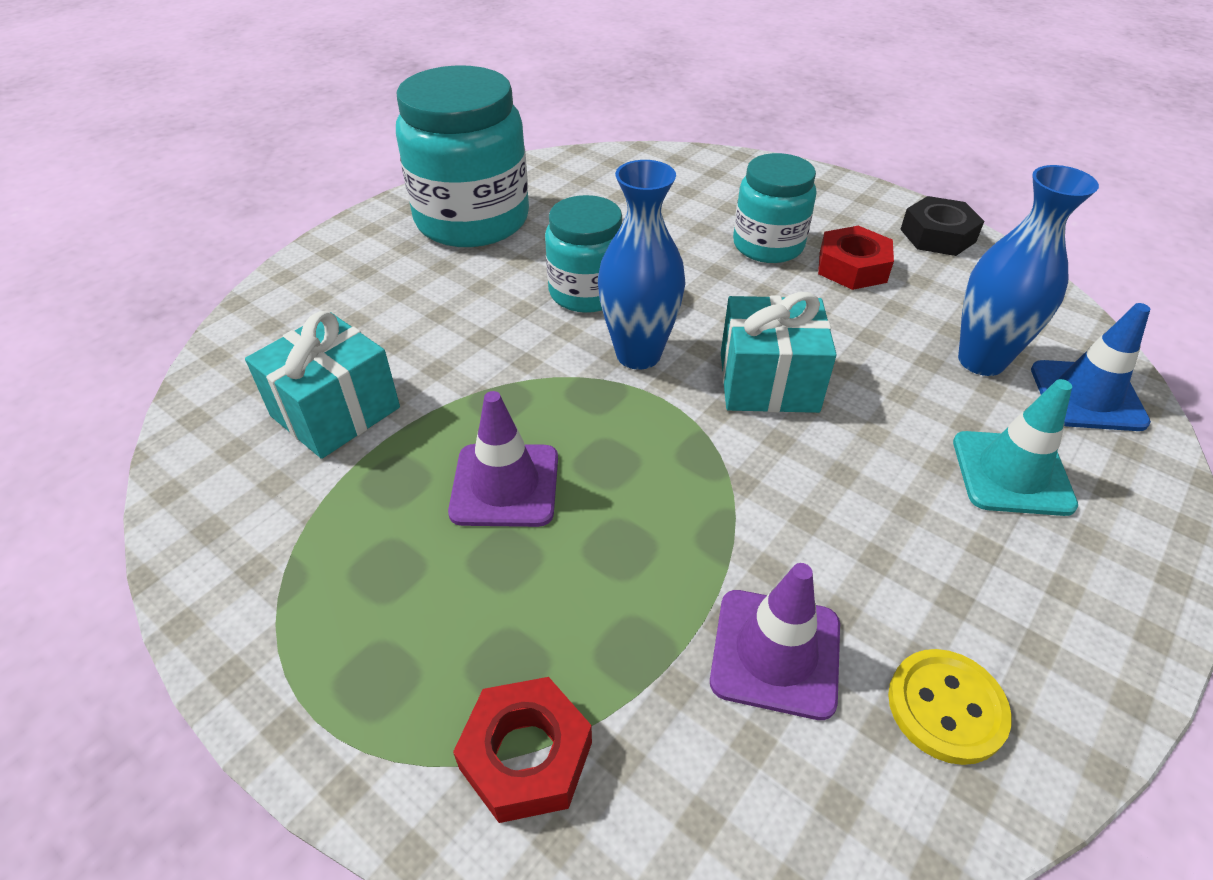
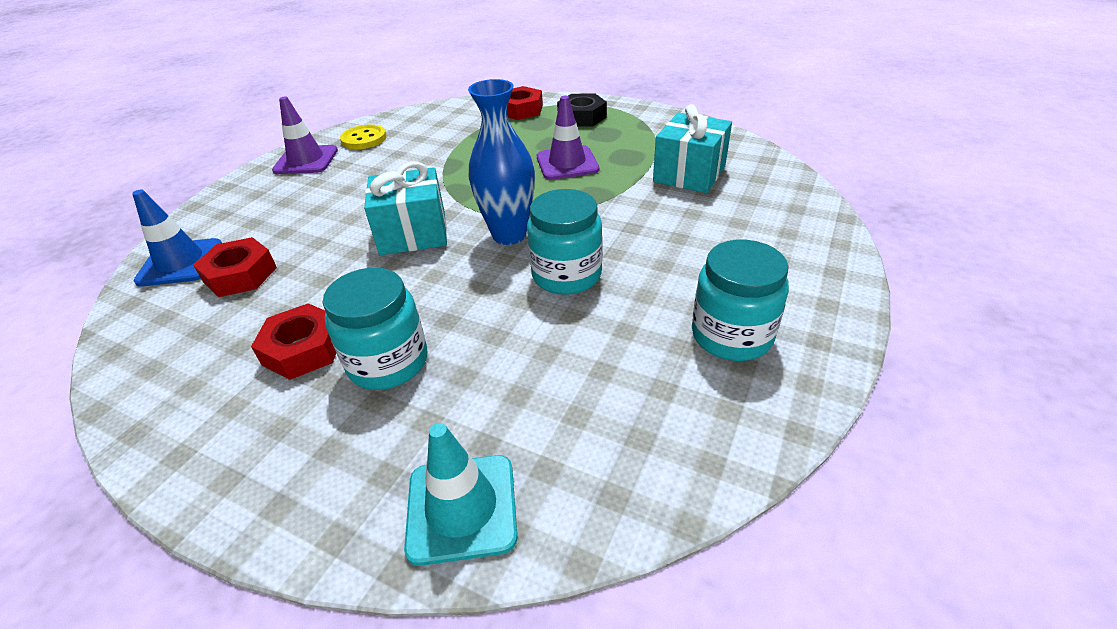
camera: 170 degrees right, 5 degrees down
turquoise jar [396,65,529,247] -> turquoise jar [692,240,789,361], size x0.60
purple traffic cone [710,563,840,720] -> purple traffic cone moved to [272,97,338,174]
black nut [900,196,984,256] -> black nut moved to [557,94,607,126]
turquoise traffic cone [953,379,1078,516] -> turquoise traffic cone moved to [404,423,517,566]
blue vase [958,165,1099,376] -> red nut [193,237,277,297]

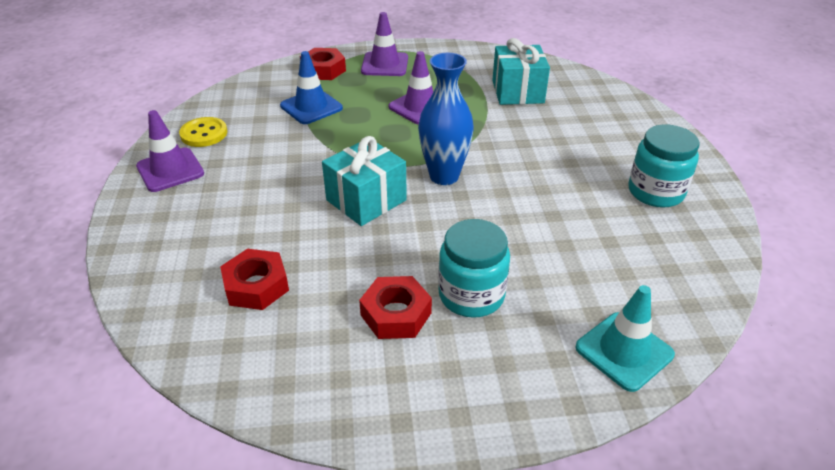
camera: 35 degrees left, 0 degrees up
blue traffic cone [132,189,222,287] -> blue traffic cone moved to [280,51,343,124]
turquoise jar [527,189,603,295] -> none
black nut [557,94,607,126] -> purple traffic cone [361,12,408,76]

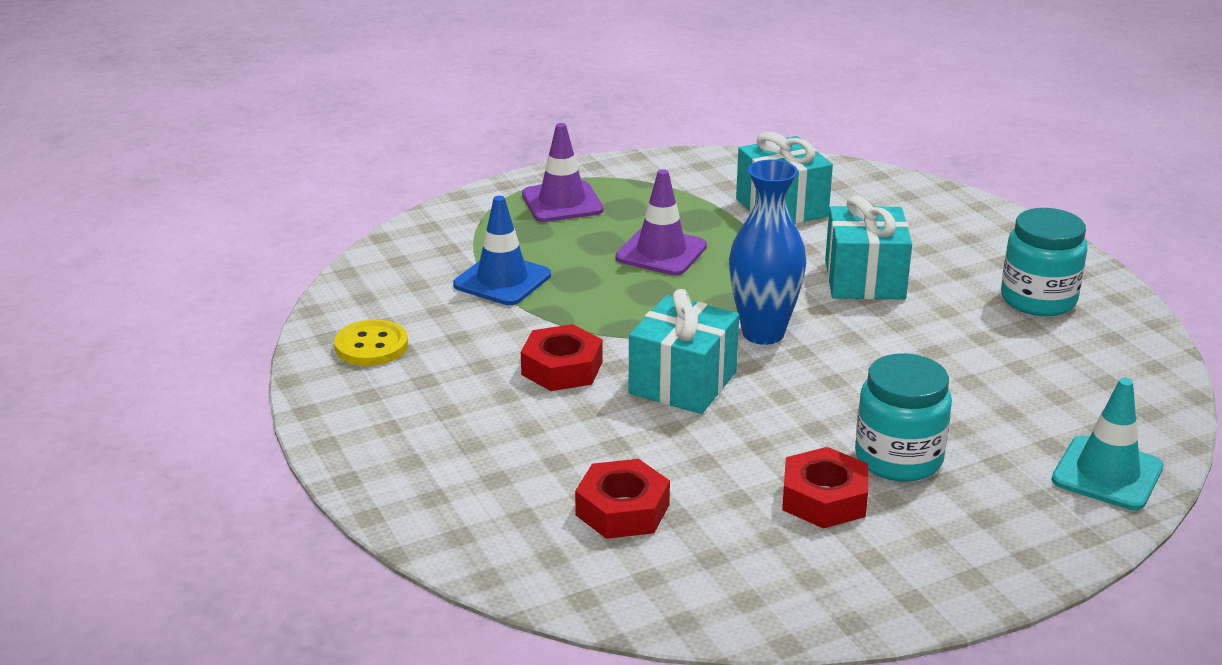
camera: 20 degrees left, 10 degrees down
purple traffic cone [136,110,204,192] -> none
red nut [300,48,346,80] -> red nut moved to [521,324,603,391]
none -> turquoise gift [825,195,912,300]

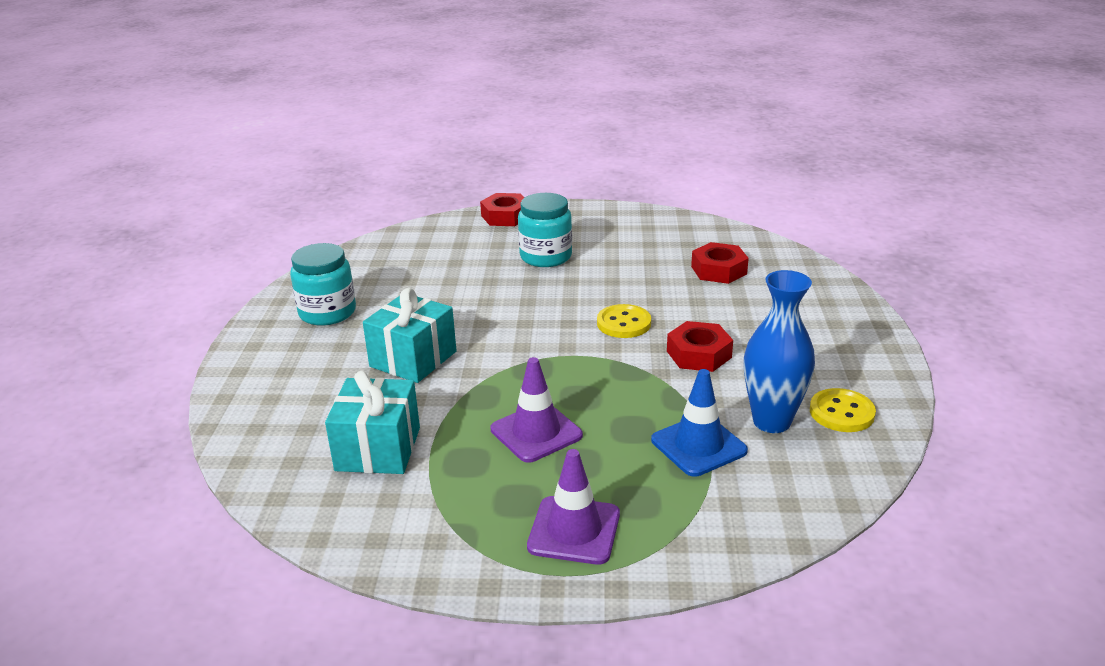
camera: 150 degrees left, 0 degrees up
turquoise gift [629,289,739,414] -> yellow button [597,304,651,338]
blue vase [729,160,807,345] -> blue vase moved to [744,270,815,433]
red nut [782,447,868,528] -> red nut moved to [480,193,525,226]
turquoise traffic cone [1052,378,1164,510] -> none

